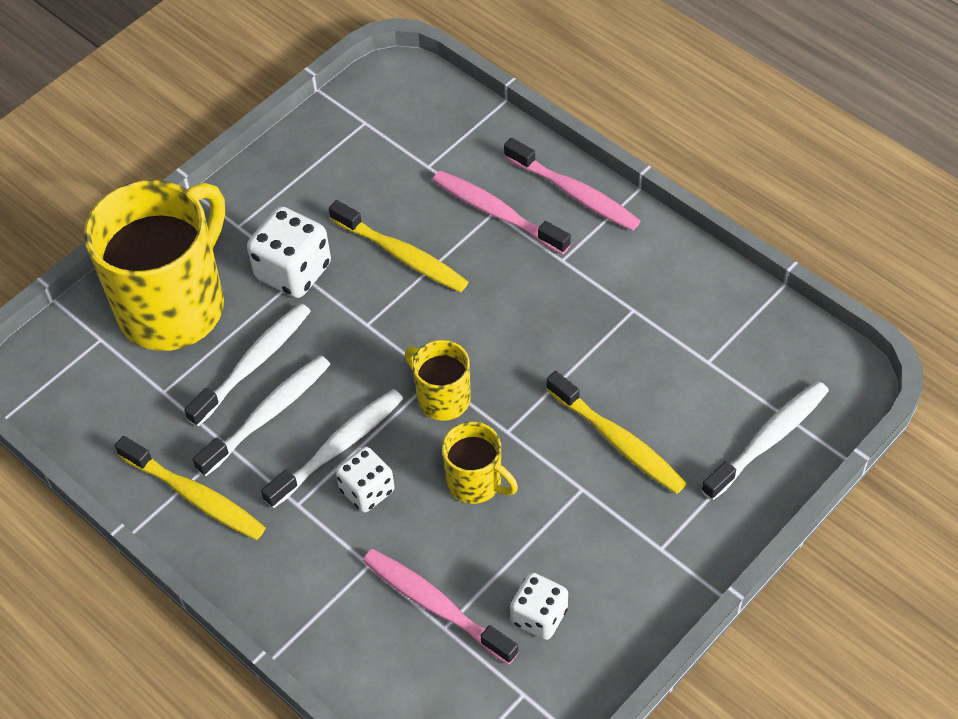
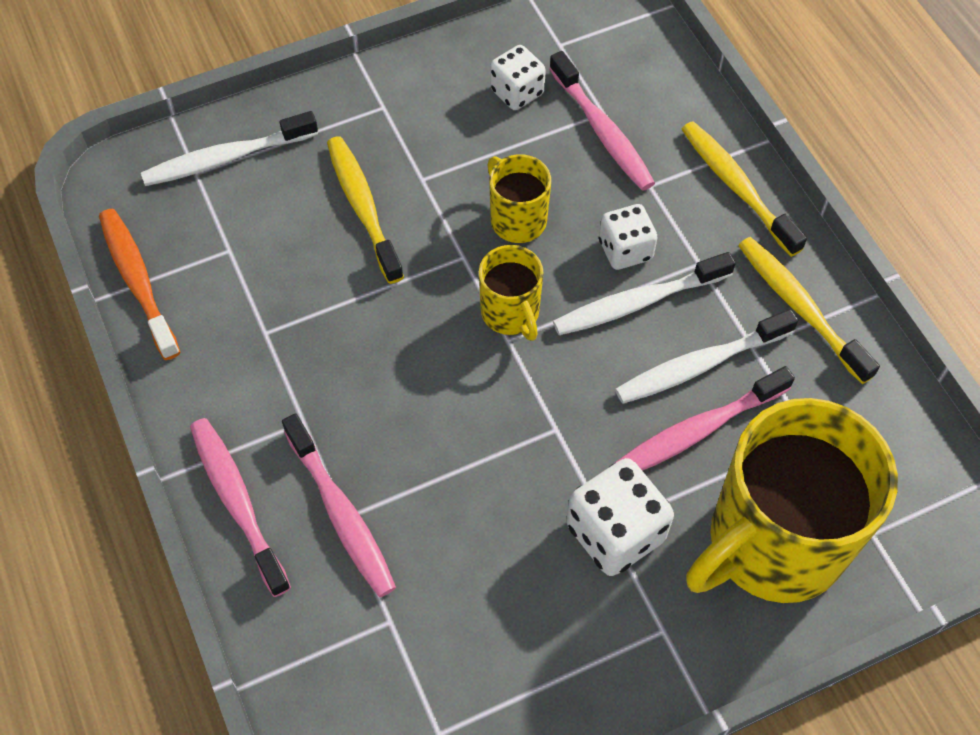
camera: 160 degrees left, 5 degrees up
white toothbrush [184,303,311,427] -> pink toothbrush [615,366,795,471]
yellow toothbrush [329,200,468,292] -> yellow toothbrush moved to [681,121,807,257]
none -> orange toothbrush [99,209,180,360]

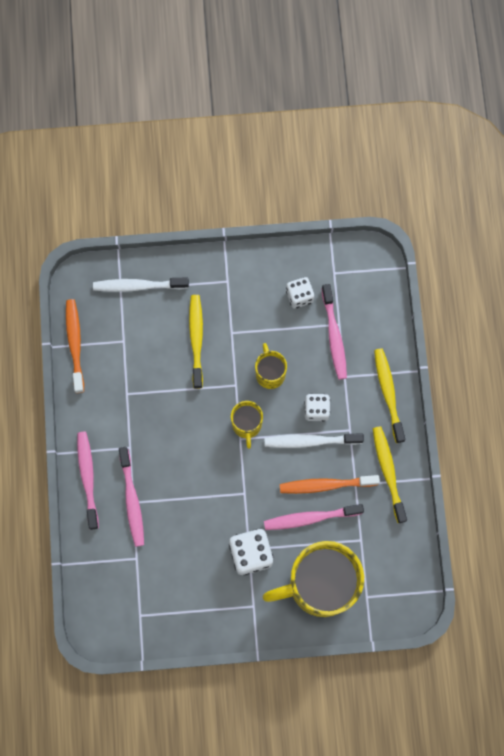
camera: 20 degrees right, 15 degrees up
white toothbrush [615,309,798,404] -> orange toothbrush [280,475,380,494]

